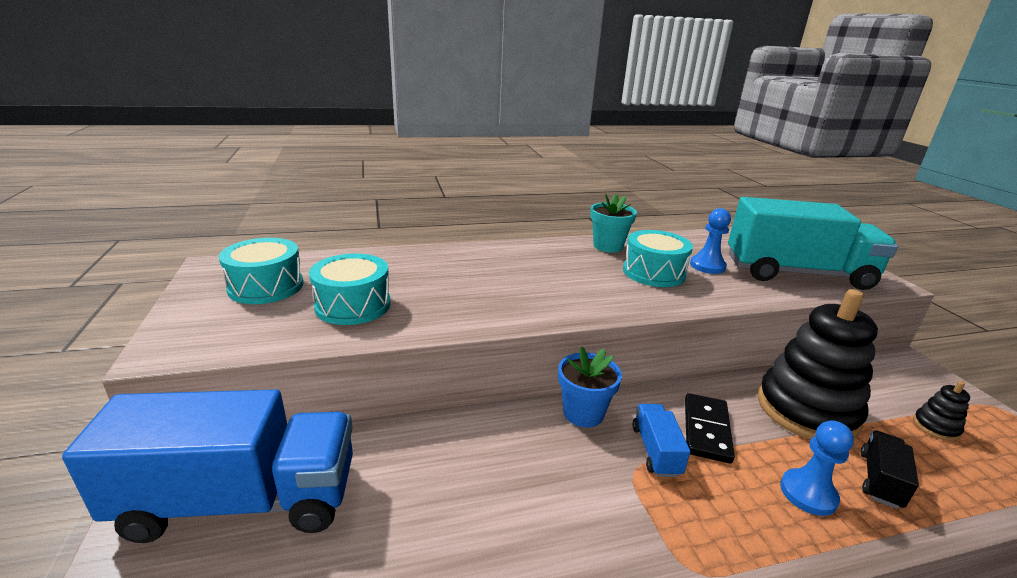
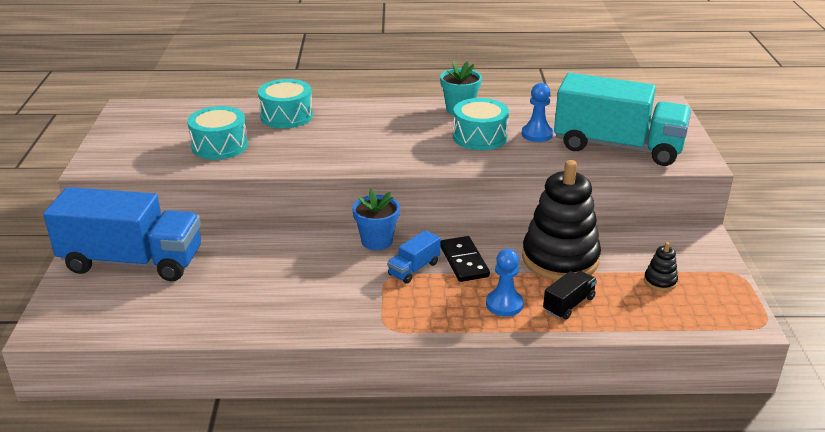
camera: 15 degrees right, 5 degrees up
turquoise drum [219,238,304,304] -> turquoise drum moved to [258,79,313,128]
blue truck [632,404,690,477] -> blue truck turned 150 degrees counterclockwise [387,230,441,284]
black domino [685,393,735,463] -> black domino turned 45 degrees counterclockwise [440,236,490,282]

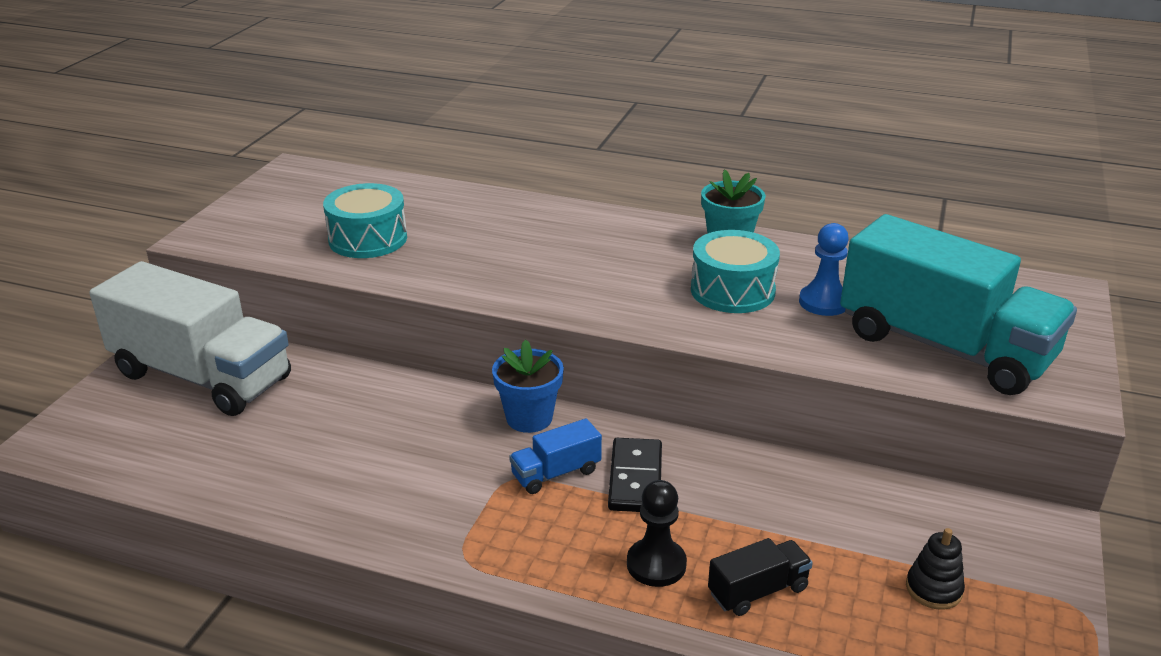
camera: 20 degrees right, 0 degrees up
blue truck [43,187,201,281] -> white truck [90,261,291,416]
turquoise drum [258,79,313,128] -> none
blue pawn [486,249,524,317] -> black pawn [627,480,687,587]
black stacking toy [522,160,601,281] -> none

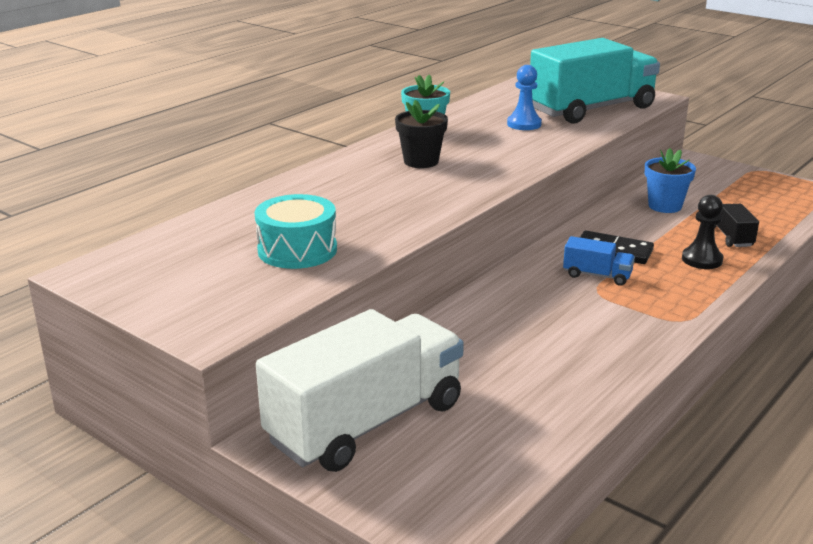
camera: 70 degrees left, 5 degrees down
blue flower pot [492,339,564,433] -> blue flower pot moved to [645,148,696,213]
blue truck [509,418,602,494] -> blue truck turned 60 degrees counterclockwise [563,236,635,286]
turquoise drum [691,230,780,313] -> none
black stacking toy [906,528,965,610] -> none
none -> black flower pot [395,100,448,168]

